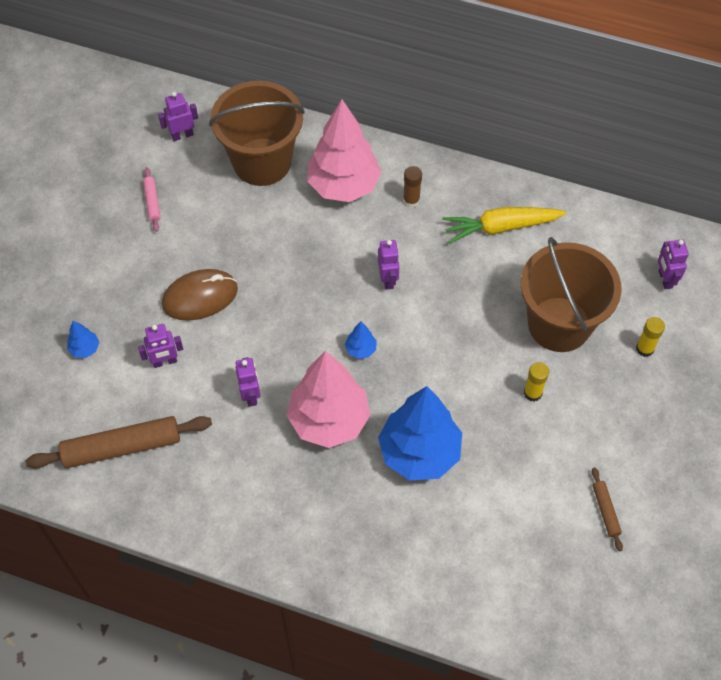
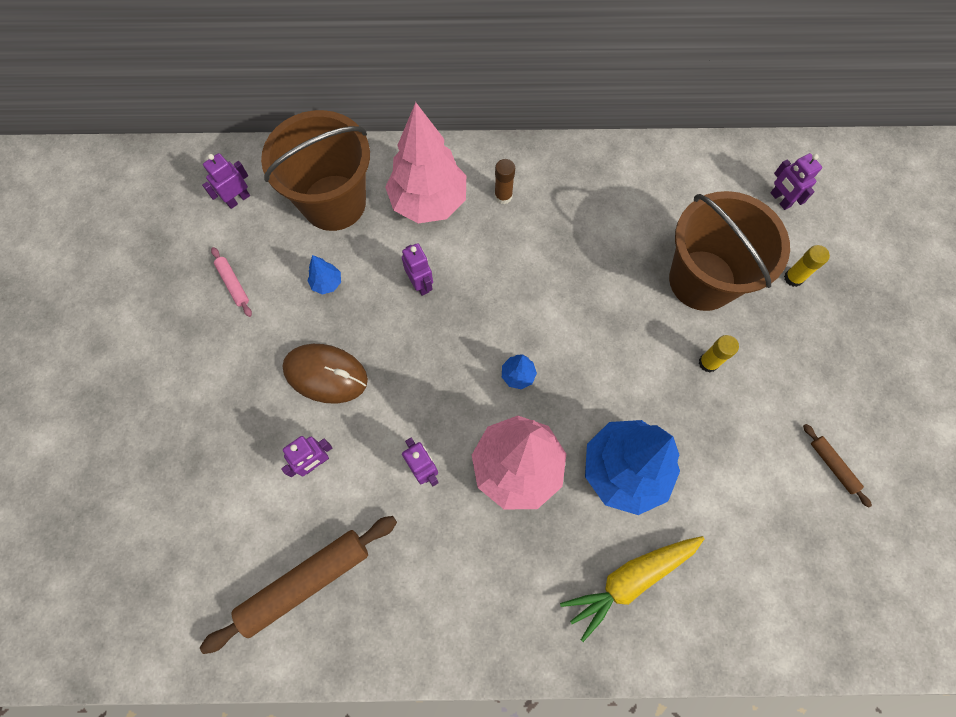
camera: 20 degrees left, 10 degrees up
blue tree [67,321,99,358] -> blue tree moved to [307,255,341,295]
brown mouse [162,269,238,321] -> brown mouse turned 60 degrees clockwise [282,344,368,404]
purple robot [378,240,399,290] -> purple robot moved to [402,243,433,296]
yellow carrot [442,207,566,244] -> yellow carrot moved to [560,536,704,642]

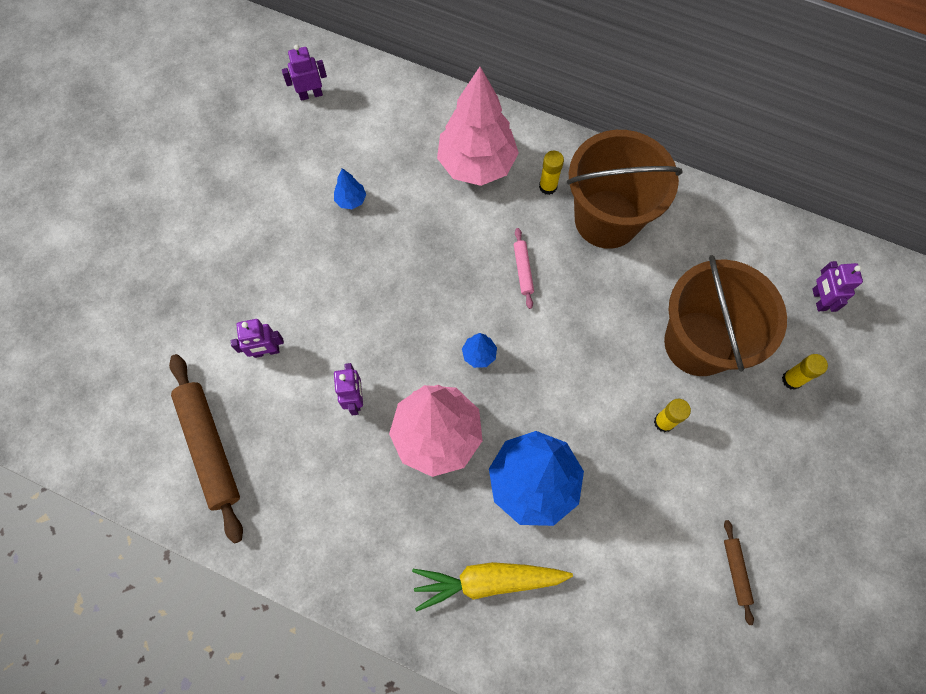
camera: 25 degrees right, 0 degrees up
brown rolling pin [200,516,397,654] -> brown rolling pin turned 75 degrees clockwise [169,354,243,543]
pink rolling pin [211,247,252,317] -> pink rolling pin moved to [514,228,534,309]
brown bucket [261,110,370,231] -> brown bucket moved to [567,130,682,249]
brown mouse [282,344,368,404] -> none
purple robot [402,243,433,296] -> none
brown glue stick [494,159,515,204] -> yellow glue stick [539,151,564,195]

